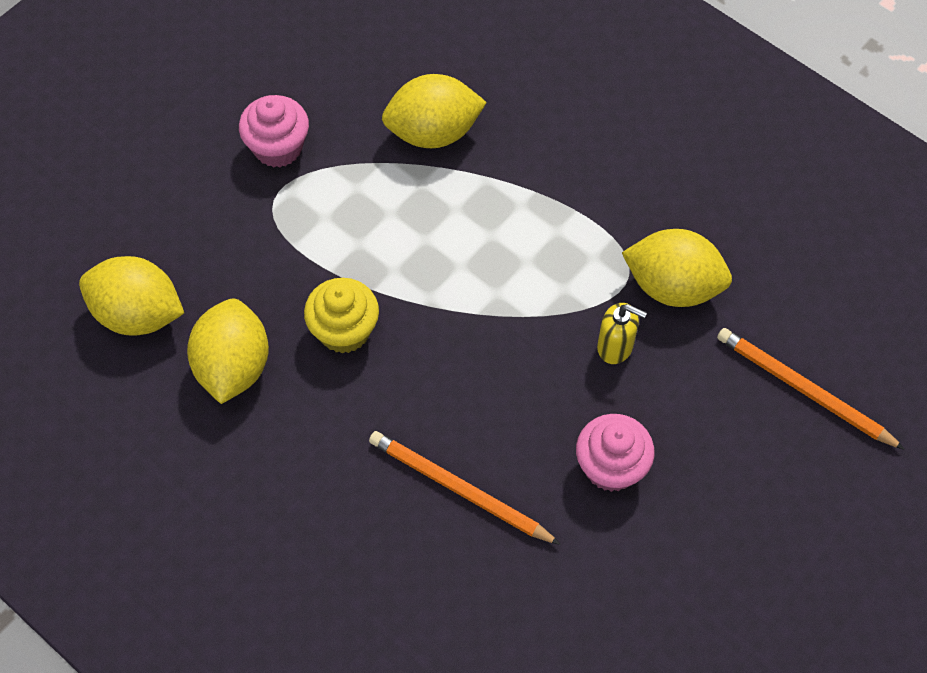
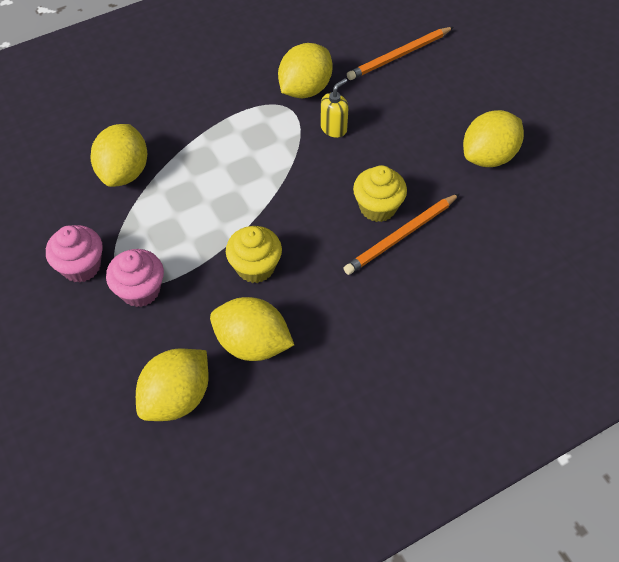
camera: 70 degrees left, 5 degrees down
pink cupcake [576,414,655,492] -> pink cupcake moved to [106,249,164,307]
none -> yellow cupcake [353,165,407,222]
none -> yellow lemon [463,110,524,167]

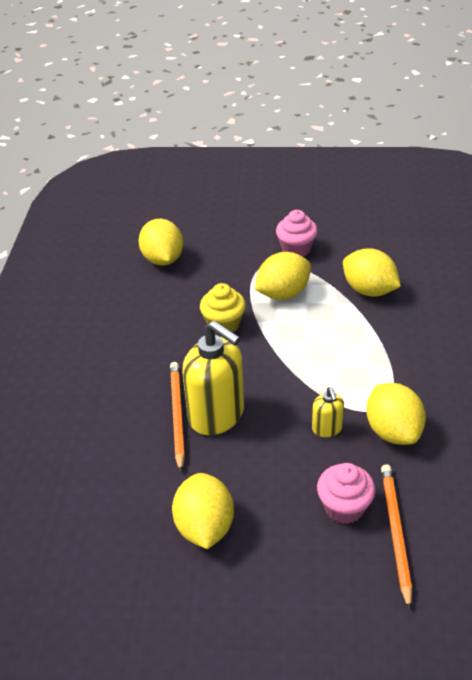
camera: 125 degrees right, 15 degrees down
pink cupcake [106,249,164,307] -> pink cupcake moved to [317,463,375,524]
yellow lemon [210,297,294,361] -> yellow lemon moved to [255,252,311,300]
yellow cupcake [353,165,407,222] -> yellow soap dispenser [182,321,244,435]

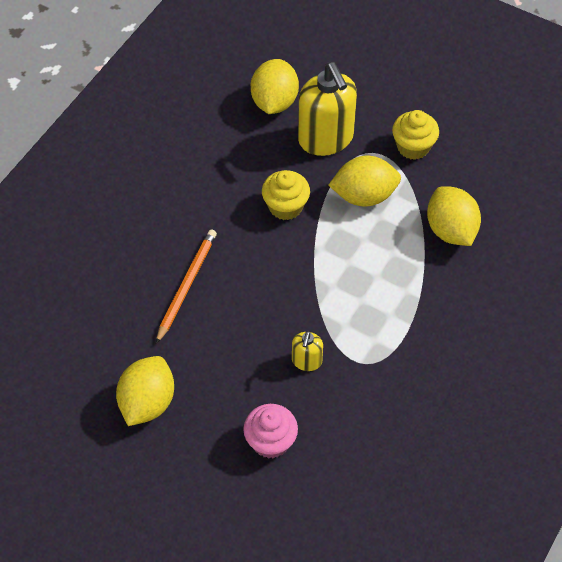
camera: 25 degrees right, 15 degrees up
yellow soap dispenser [182,321,244,435] -> yellow soap dispenser moved to [298,62,357,156]
pink cupcake [276,210,318,257] -> yellow cupcake [392,110,439,160]
yellow lemon [366,383,426,445] -> none
orange pencil [381,465,412,610] -> none

